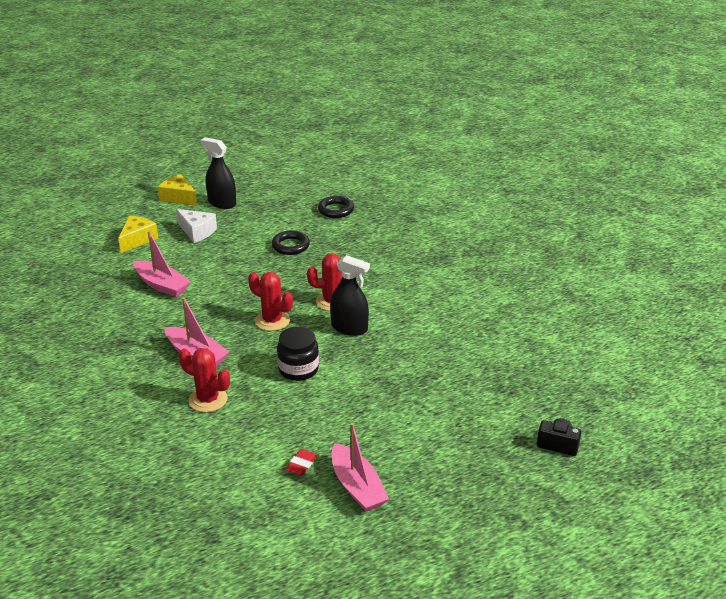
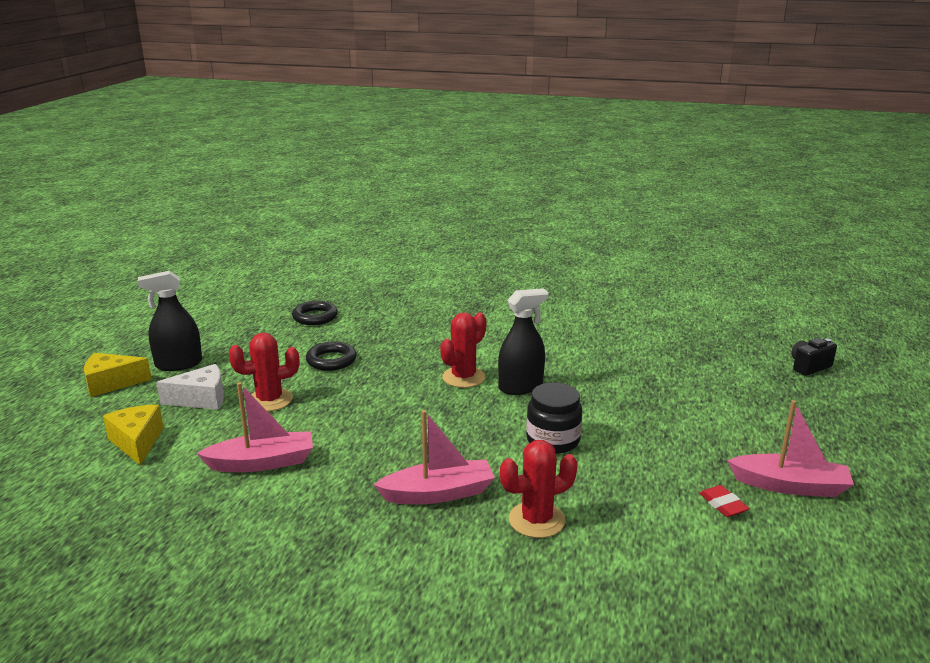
camera: 50 degrees left, 10 degrees down
red cactus [248,272,293,331] -> red cactus moved to [229,333,299,412]

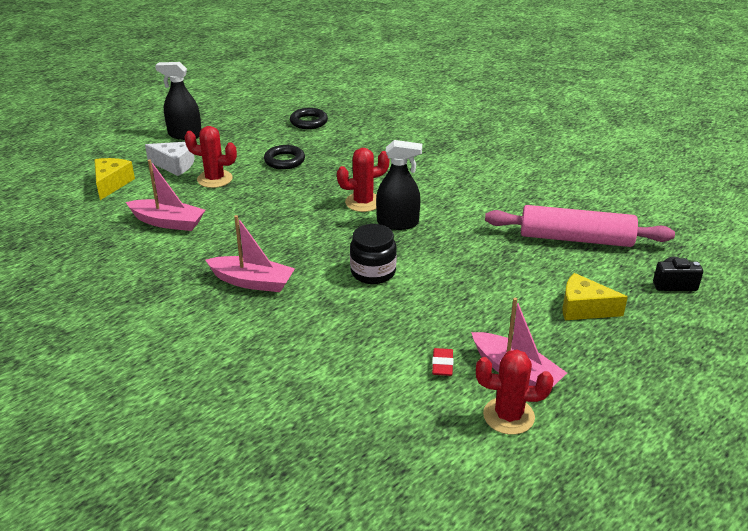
camera: 30 degrees right, 10 degrees up
yellow cheese [84,353,152,397] -> yellow cheese moved to [562,273,628,320]
red cactus [500,440,578,538] -> red cactus moved to [476,349,553,435]
none -> pink rolling pin [485,205,675,247]

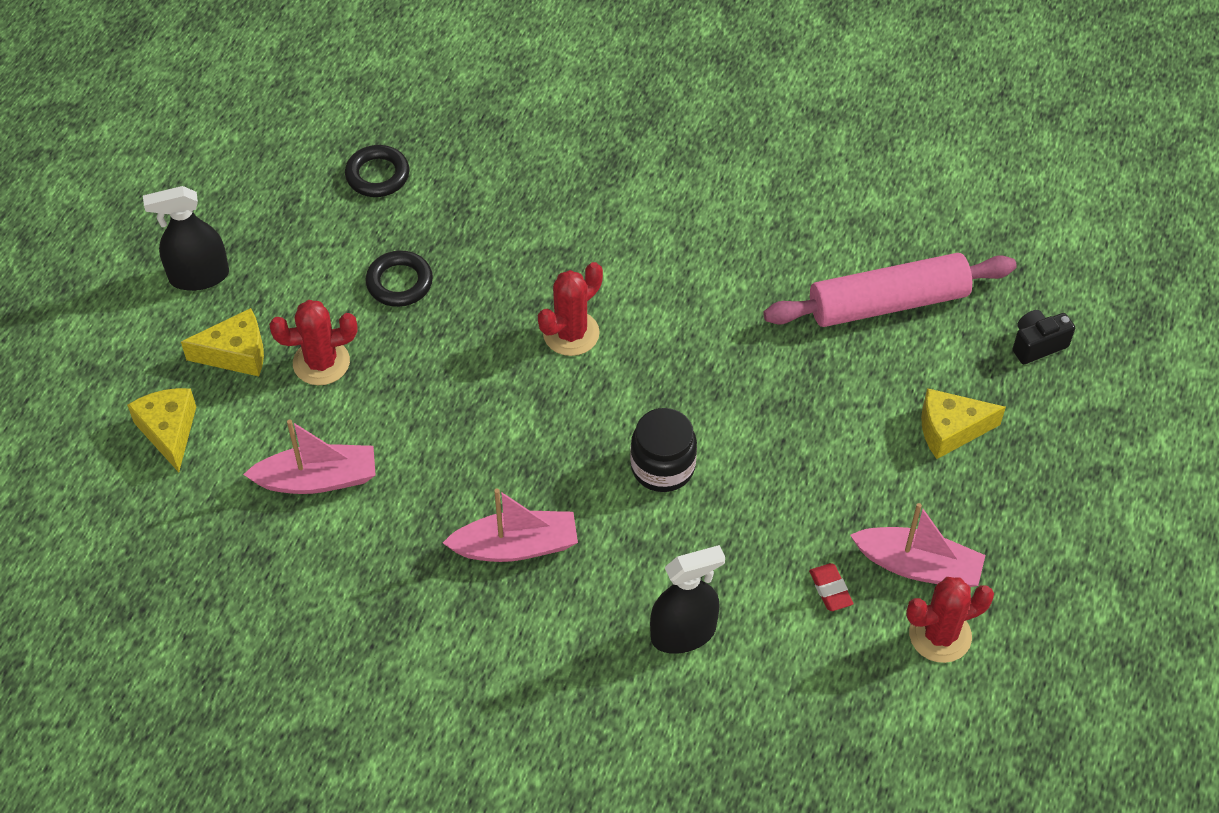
camera: 25 degrees left, 20 degrees up
white cheese [145,142,195,176] -> yellow cheese [181,308,264,376]
black spray bottle [376,140,422,230] -> black spray bottle moved to [650,545,725,654]

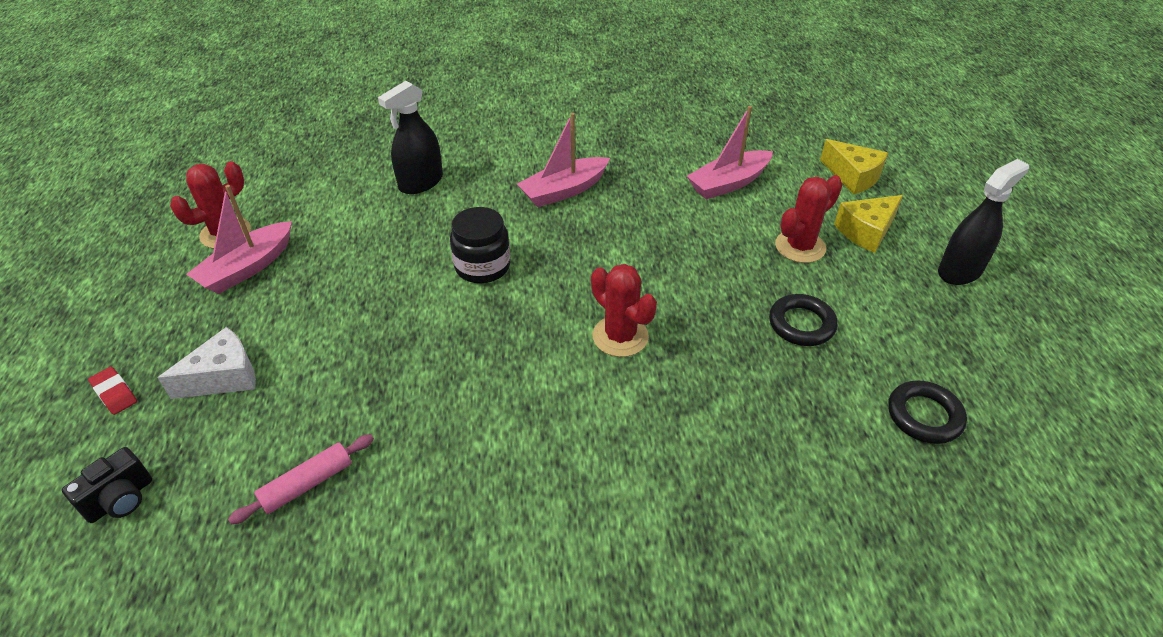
camera: 155 degrees right, 10 degrees down
red cactus [538,262,603,356] -> red cactus turned 60 degrees counterclockwise [591,264,657,357]
pink rolling pin [763,253,1017,327] -> pink rolling pin [228,434,374,525], size x0.49
red eraser [809,563,853,611] -> red eraser moved to [88,367,137,415]
pink boat [850,503,986,587] -> pink boat turned 45 degrees counterclockwise [186,185,292,294]
yellow cheese [921,388,1006,459] -> white cheese [158,327,256,399]

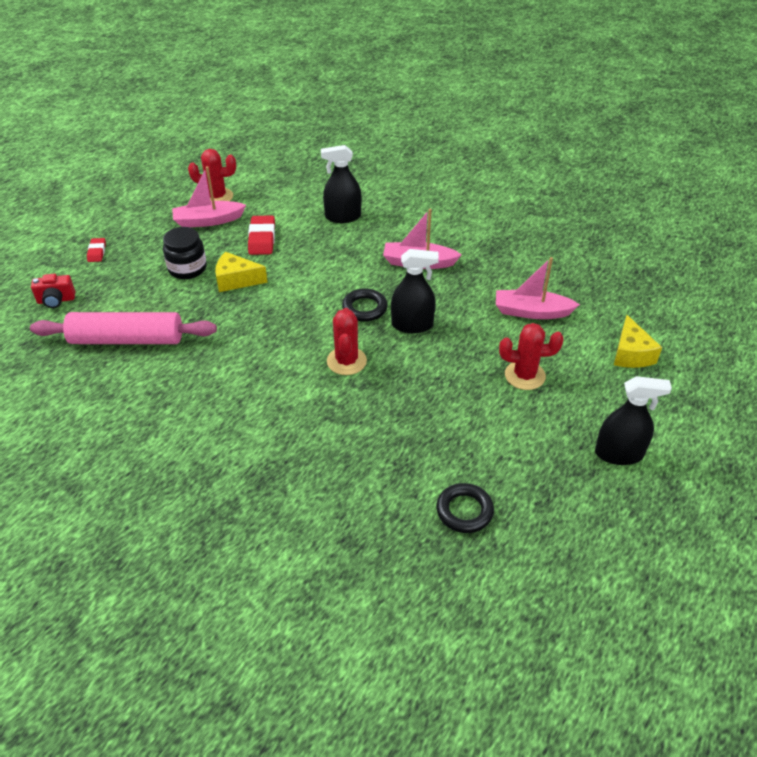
camera: 40 degrees right, 0 degrees up
black camera [62,447,152,523] -> red camera [31,274,75,308]
white cheese [158,327,256,399] -> none
pink rolling pin [228,434,374,525] -> pink rolling pin [30,312,217,344], size x2.04
black jar [450,207,511,283] -> black jar moved to [163,227,207,279]
black ring [769,294,838,346] -> black ring moved to [342,288,387,322]
yellow cheese [834,195,903,253] -> yellow cheese moved to [215,252,268,292]
none -> red eraser [248,215,275,255]
none -> black spray bottle [391,249,439,333]

